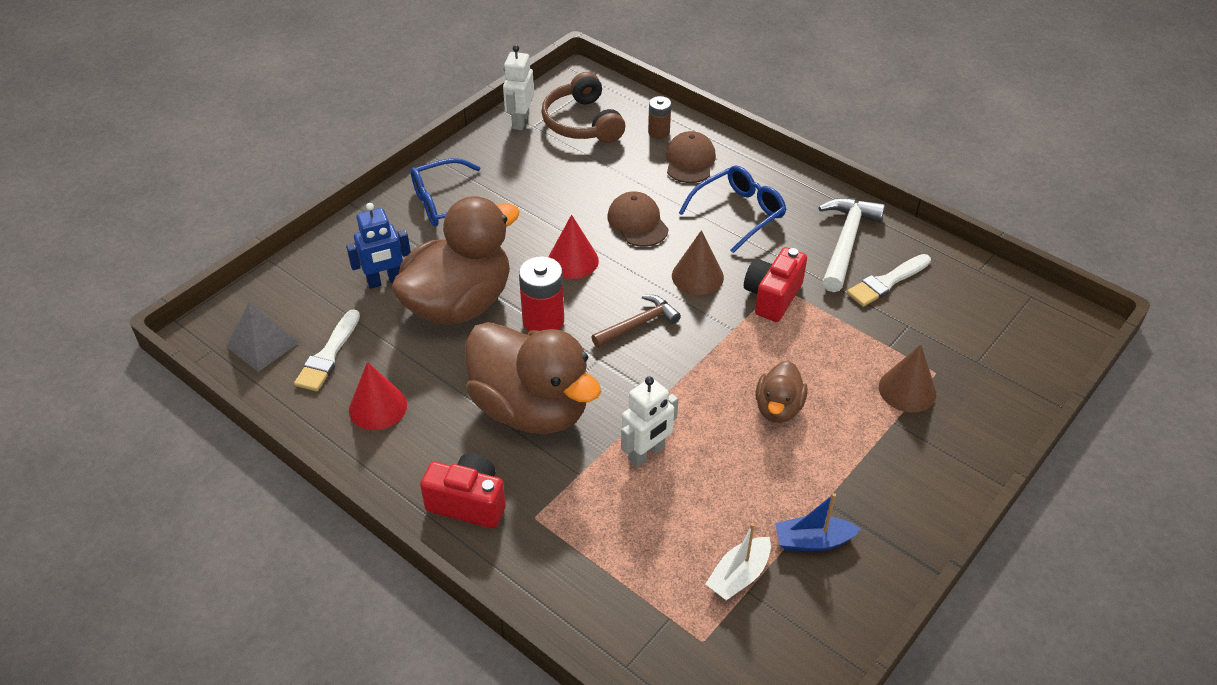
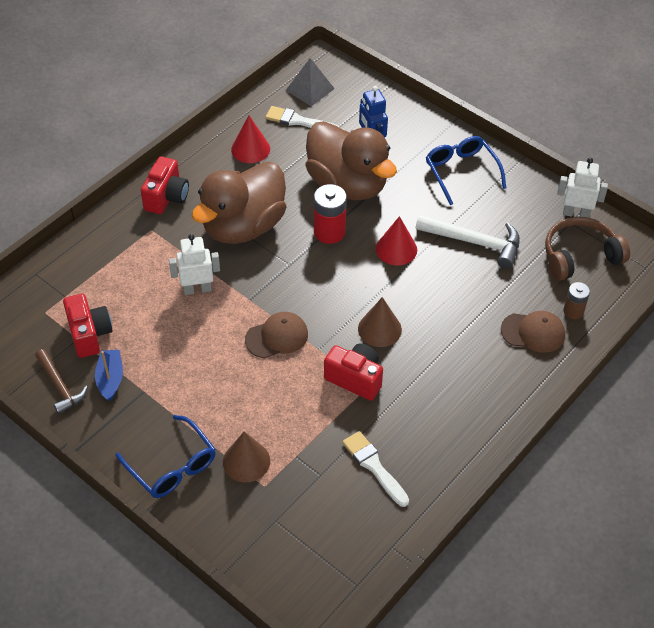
camera: 90 degrees right, 5 degrees up
brown hammer [591,295,681,348] -> brown hammer moved to [35,349,88,414]
brown cap [607,191,669,247] -> brown cap moved to [245,312,308,358]
white robot [621,376,678,467] -> white robot turned 120 degrees clockwise [169,234,220,295]
blue glasses [679,166,786,253] -> blue glasses moved to [116,415,216,498]
white boat [706,523,771,601] -> red camera [63,294,113,358]
brown duck [755,361,808,423] -> none
white hammer [818,198,885,292] -> white hammer moved to [416,214,520,269]

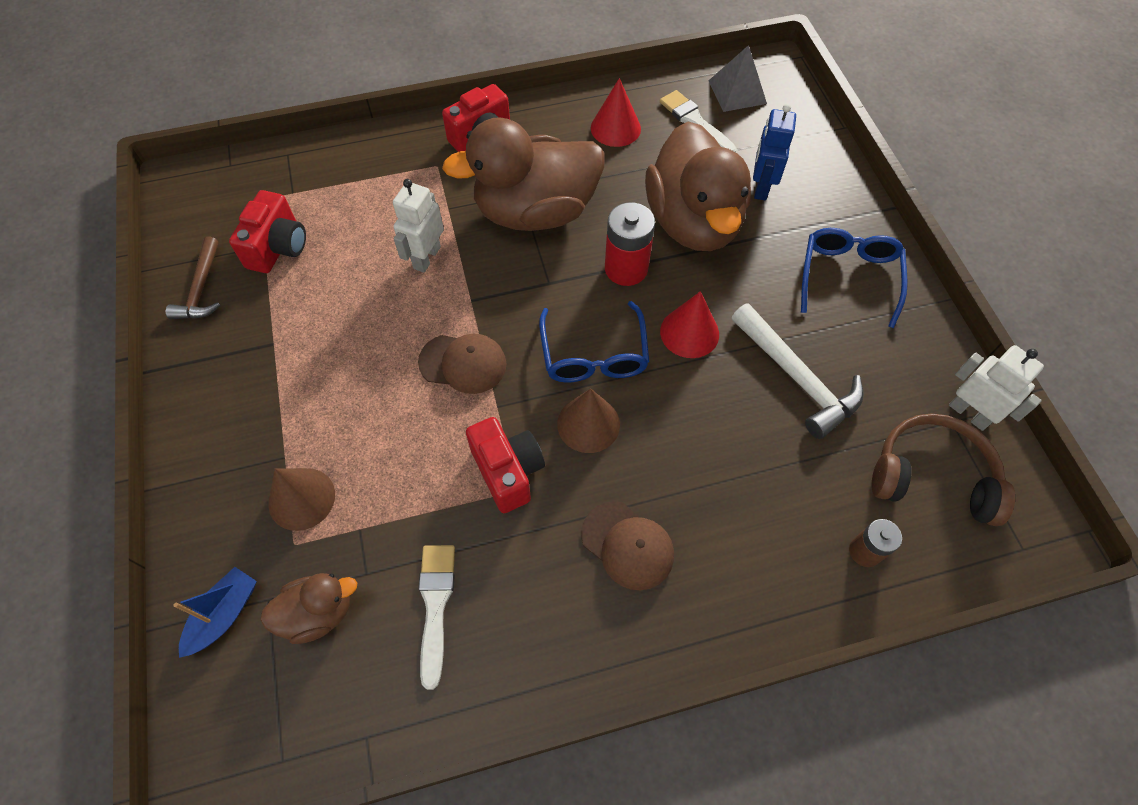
camera: 35 degrees right, 10 degrees up
blue boat [95,350,123,402] -> blue boat moved to [174,567,257,658]
blue glasses [116,415,216,498] -> blue glasses moved to [539,301,649,382]
white robot [169,234,220,295] -> white robot turned 90 degrees counterclockwise [393,179,444,273]
brown cap [501,311,565,353] -> brown cap moved to [581,501,674,590]
none -> brown duck [260,573,357,644]

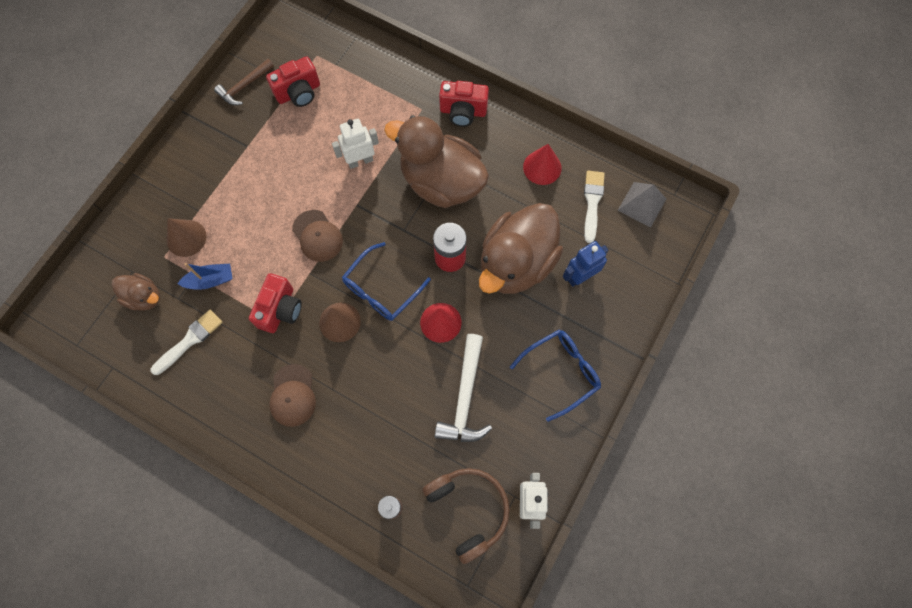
camera: 45 degrees right, 10 degrees up
blue boat [174,567,257,658] -> blue boat moved to [177,263,233,290]

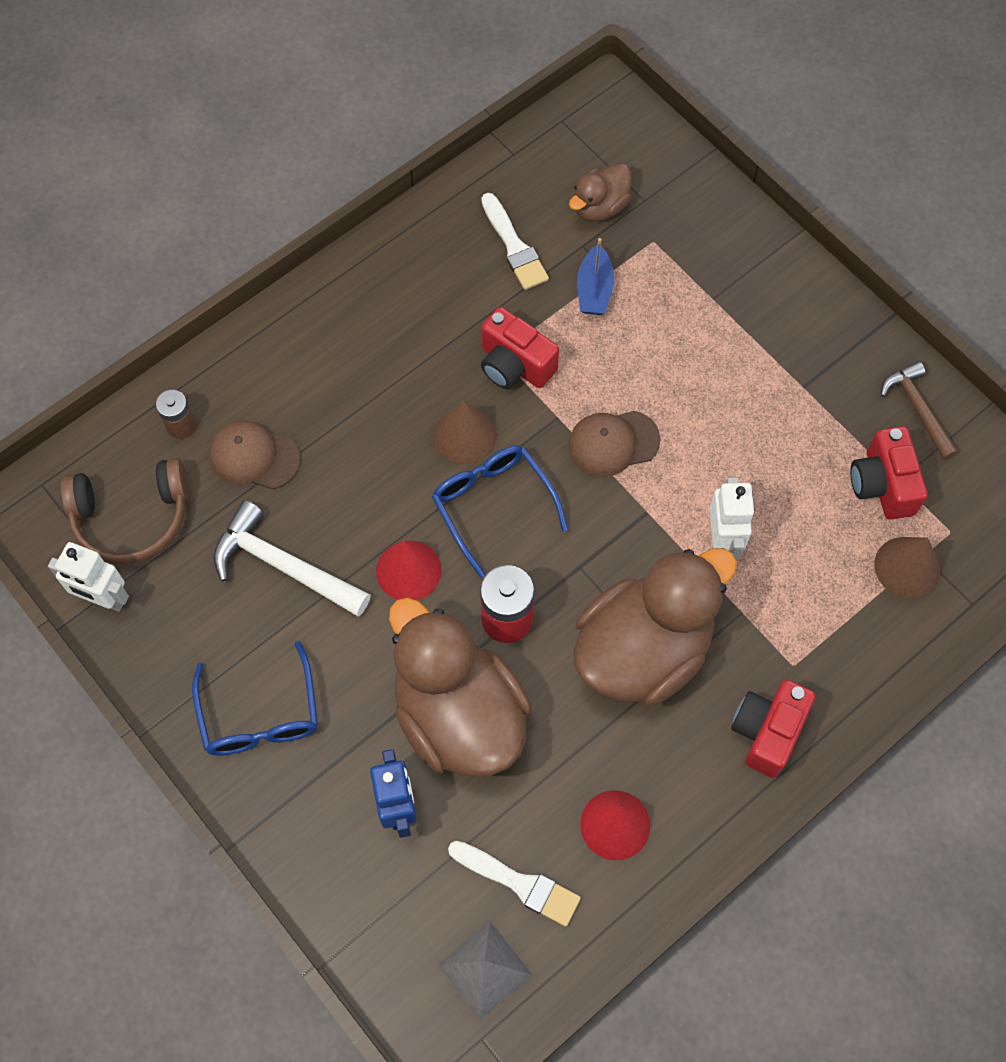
camera: 110 degrees right, 5 degrees down
brown cone [166,218,206,257] -> brown cone moved to [874,537,940,598]
brown cap [269,364,316,427] -> brown cap moved to [209,420,301,489]

